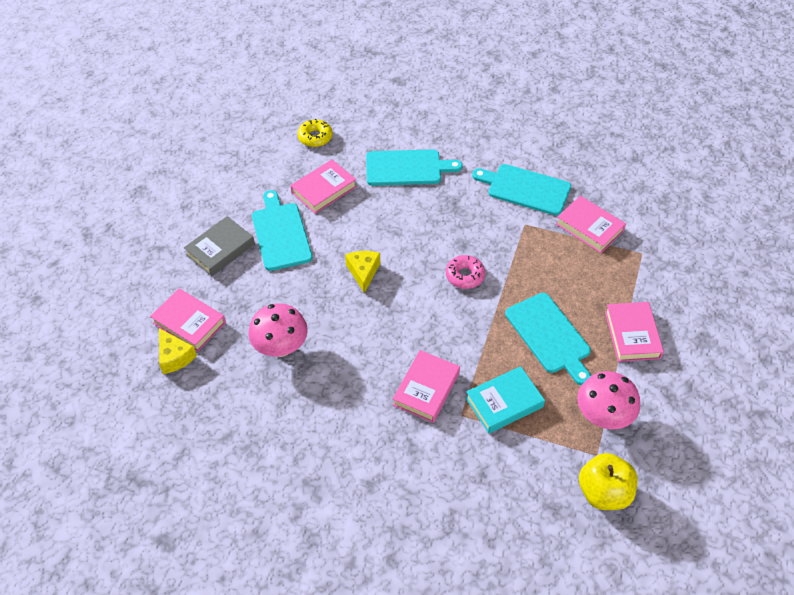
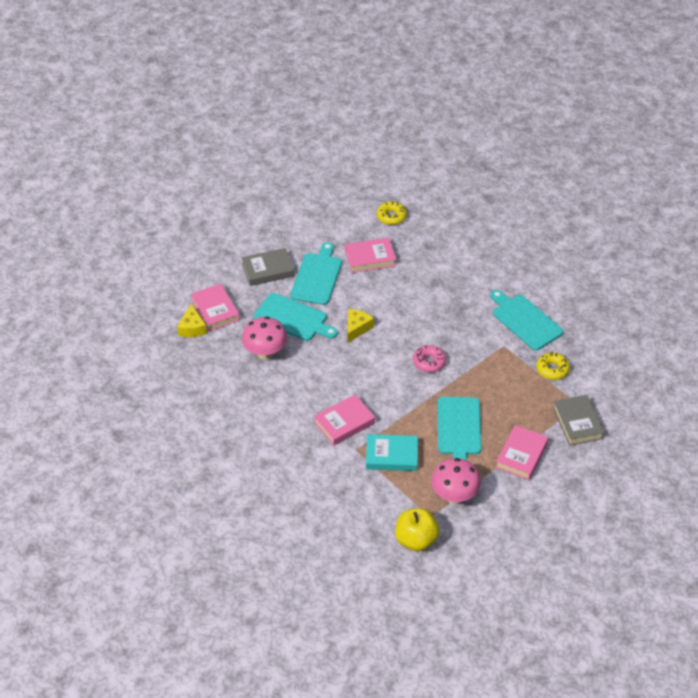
camera: 30 degrees right, 5 degrees down
turquoise cutting board [366,149,463,186] -> turquoise cutting board moved to [253,293,338,341]
pink book [556,196,626,253] -> yellow donut [536,352,570,380]
none -> grey book [553,395,604,446]

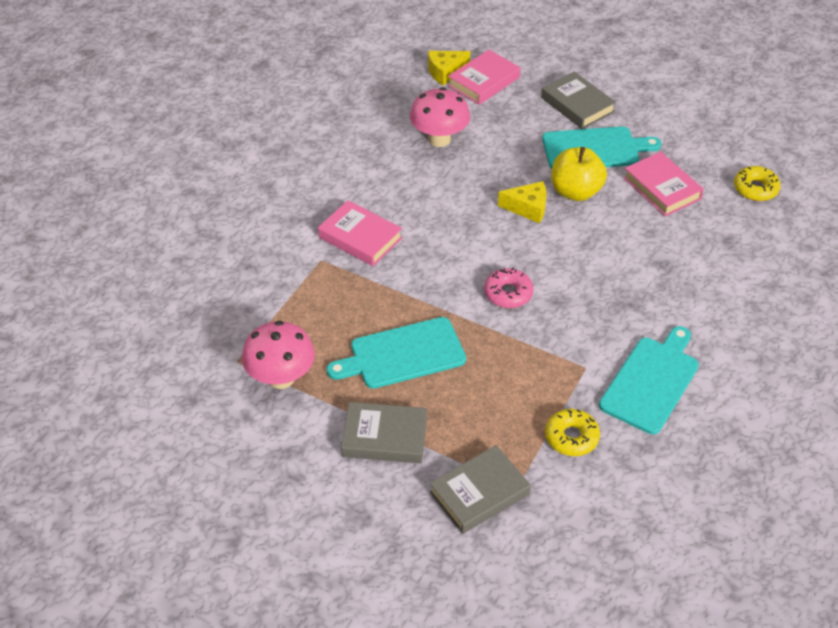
camera: 70 degrees right, 0 degrees up
turquoise cutting board [253,293,338,341] -> none
turquoise book [366,434,418,471] -> none
yellow apple [395,508,440,552] -> yellow apple moved to [551,147,607,201]
pink book [495,425,548,480] -> grey book [341,402,427,463]

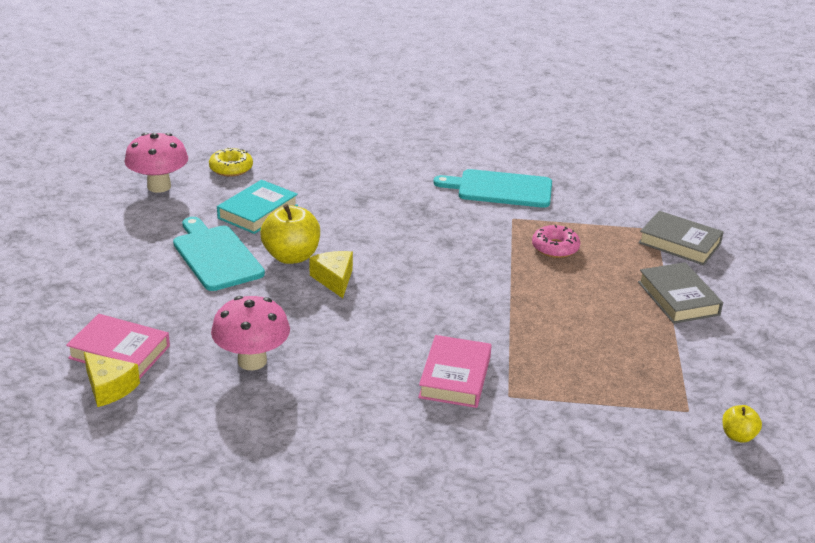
camera: 115 degrees left, 15 degrees down
pink mushroom [242,321,315,389] -> pink mushroom moved to [124,133,188,193]
turquoise cutting board [327,317,466,389] -> none
pink donut [484,268,534,308] -> pink donut moved to [532,225,580,258]
grey book [541,71,616,129] -> none
yellow donut [545,409,600,456] -> none
pink book [623,152,704,217] -> turquoise book [217,180,298,234]
none -> yellow apple [722,405,762,443]

